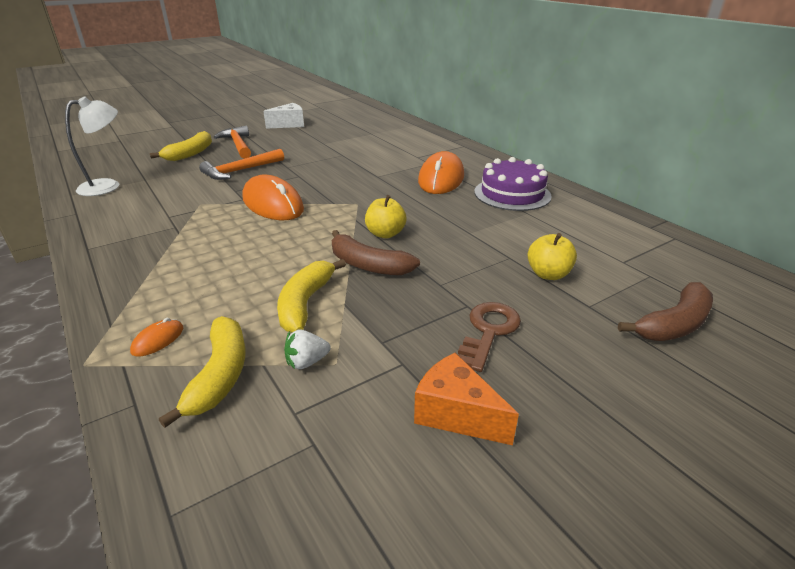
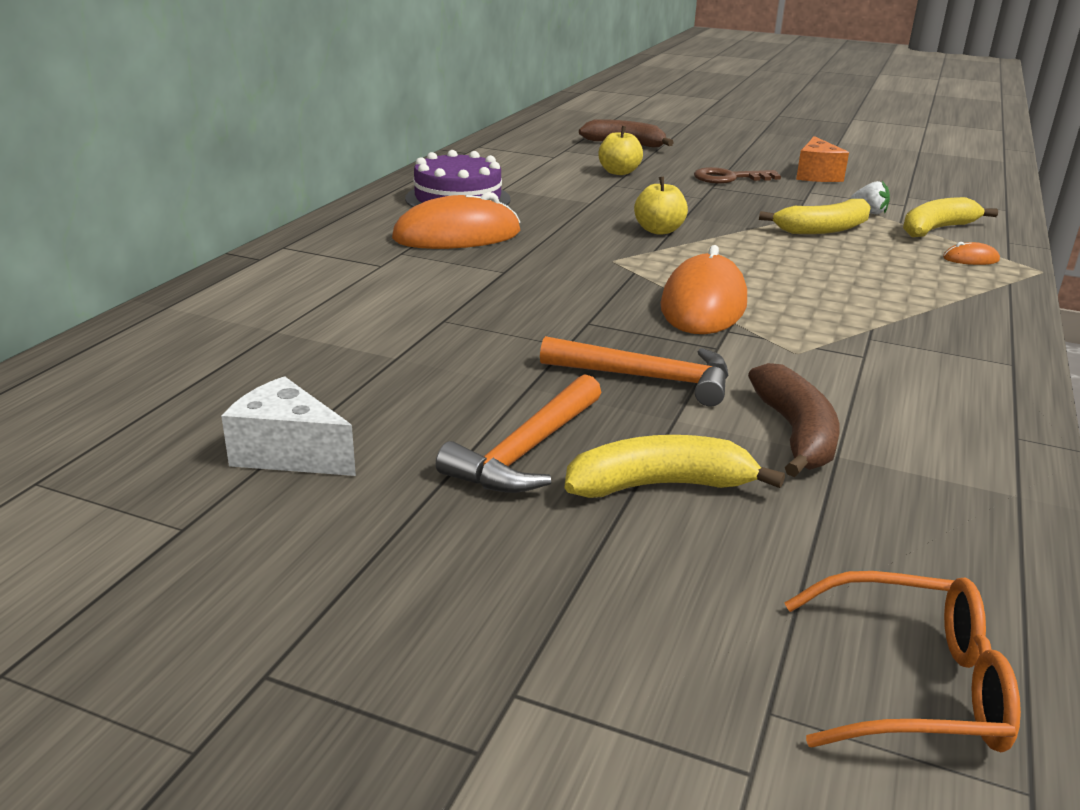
camera: 125 degrees left, 5 degrees down
white lamp [65,96,119,196] -> none
brown banana [332,230,420,276] -> brown banana moved to [748,363,840,477]
none -> orange glasses [785,571,1021,752]

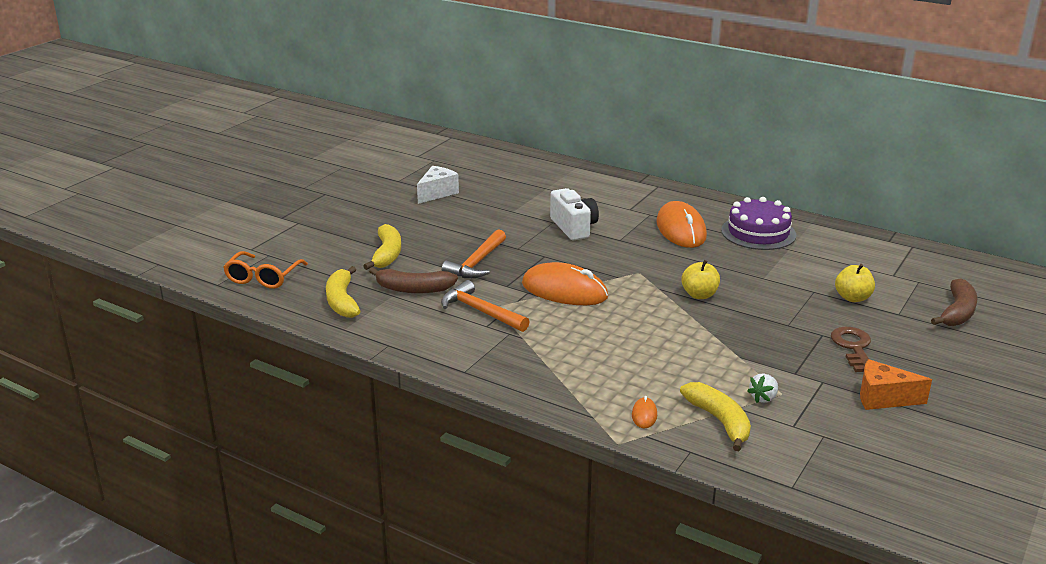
camera: 100 degrees right, 0 degrees up
orange hammer [436,374,601,493] -> orange hammer moved to [441,280,530,332]
yellow banana [759,199,870,234] -> yellow banana moved to [326,266,360,318]
none -> white camera [550,188,599,240]

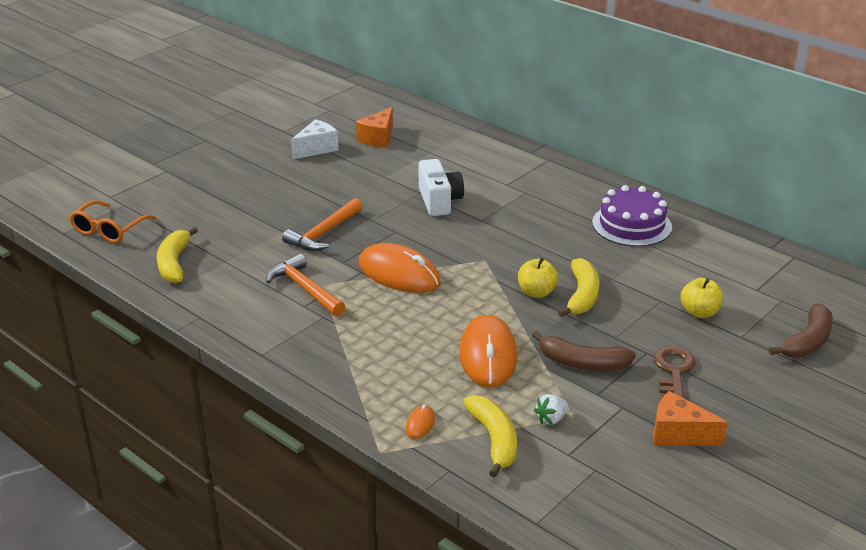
camera: 10 degrees right, 5 degrees up
yellow banana [363,224,401,270] -> yellow banana moved to [558,258,600,317]
brown banana [369,267,458,293] -> brown banana moved to [532,331,636,371]
orange mouse [656,201,707,248] -> orange mouse moved to [459,315,517,387]
none -> orange cheese [356,107,393,148]

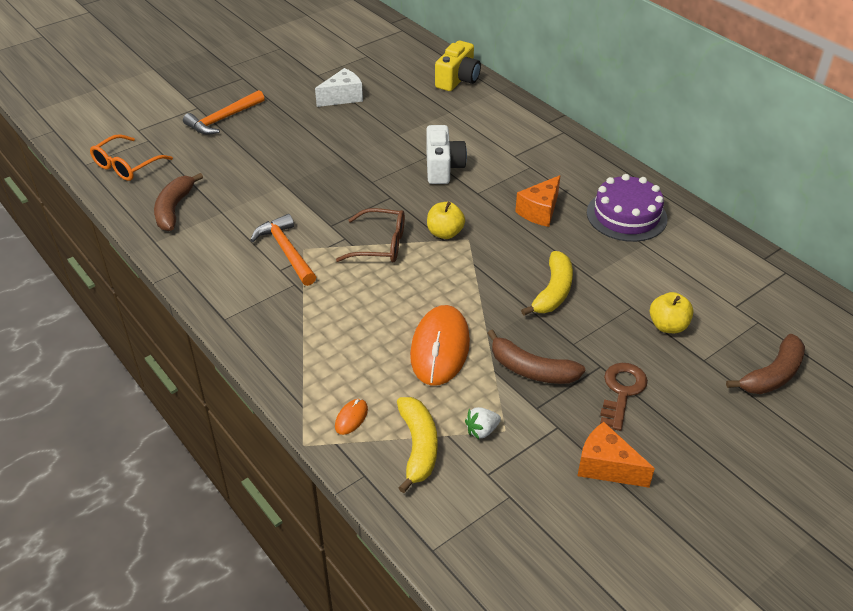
camera: 10 degrees right, 10 degrees up
yellow banana [157,227,198,283] -> brown banana [154,173,203,231]
orange hammer [282,198,363,251] -> orange hammer moved to [183,90,265,135]
orange cheese [356,107,393,148] -> orange cheese moved to [515,175,561,227]
orange mouse [359,243,441,293] -> brown glasses [336,208,405,262]
yellow apple [518,257,558,298] -> yellow apple moved to [427,202,465,239]
none -> yellow camera [435,41,481,91]

